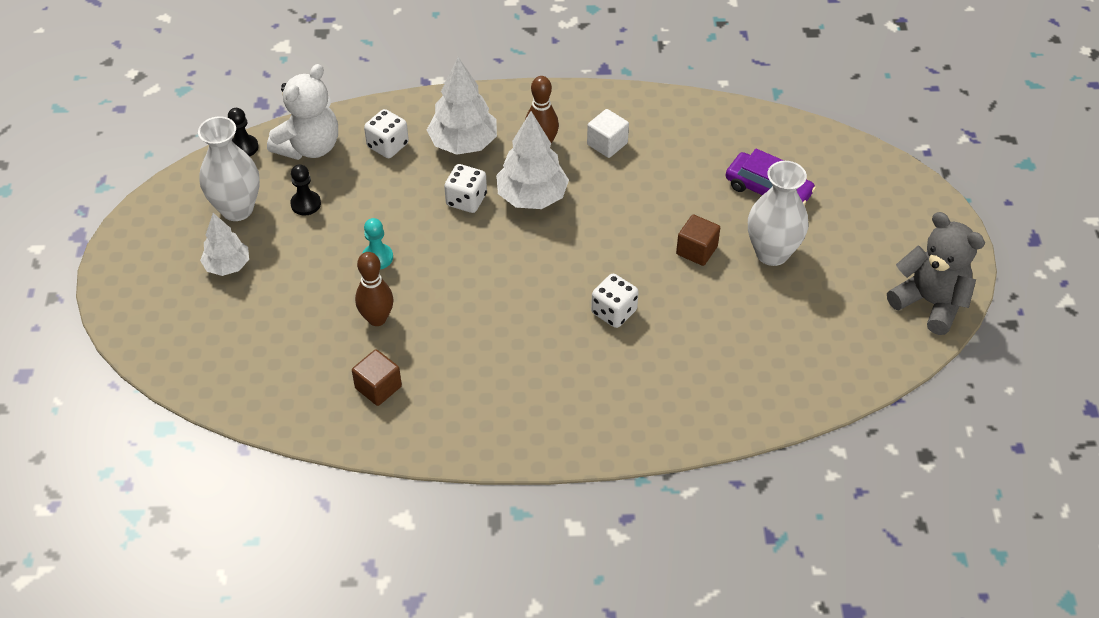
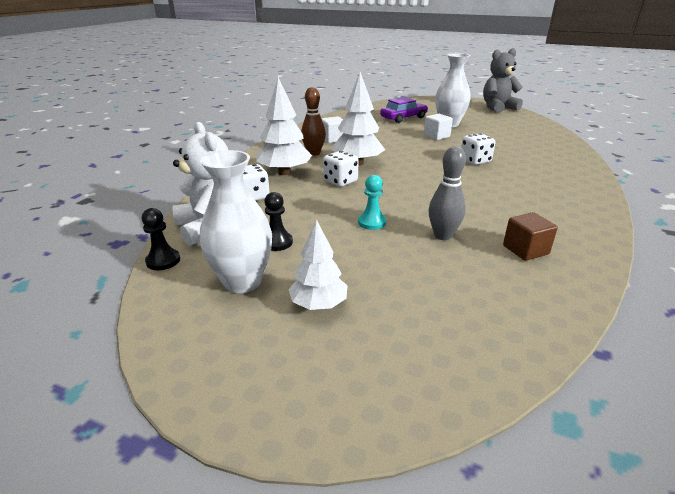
camera: 65 degrees left, 20 degrees down
brown bowling pin [355,252,393,326] -> grey bowling pin [428,146,466,240]
brown cube [676,214,720,266] -> white cube [424,114,453,140]

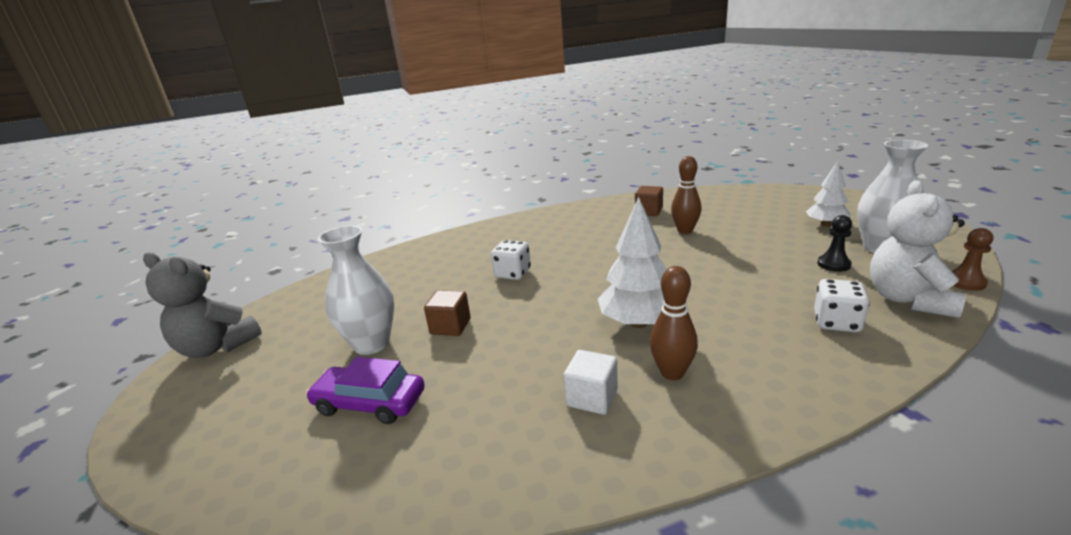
camera: 130 degrees left, 5 degrees down
black pawn [142,208,180,270] -> brown pawn [952,228,993,291]
white tree [256,77,312,175] -> none
white dice [323,151,359,187] -> none
turquoise pawn [358,175,386,230] -> none
white cube [424,114,453,140] -> brown cube [424,290,471,336]
grey bowling pin [428,146,466,240] -> brown bowling pin [671,156,702,234]

